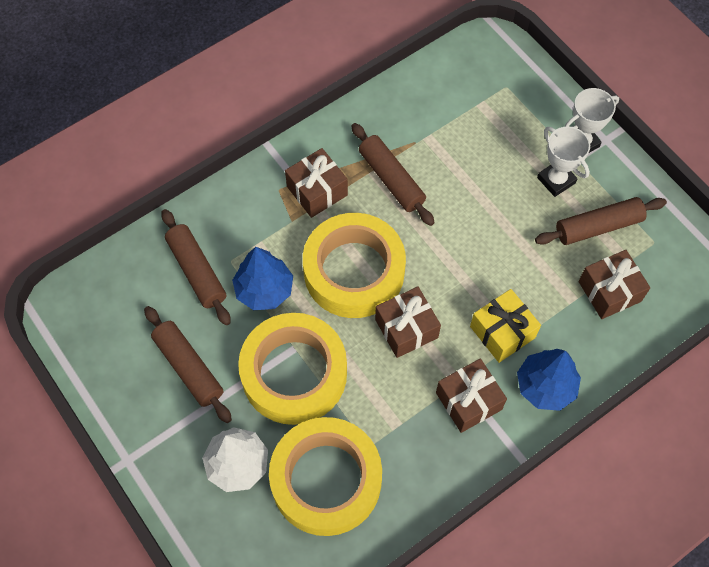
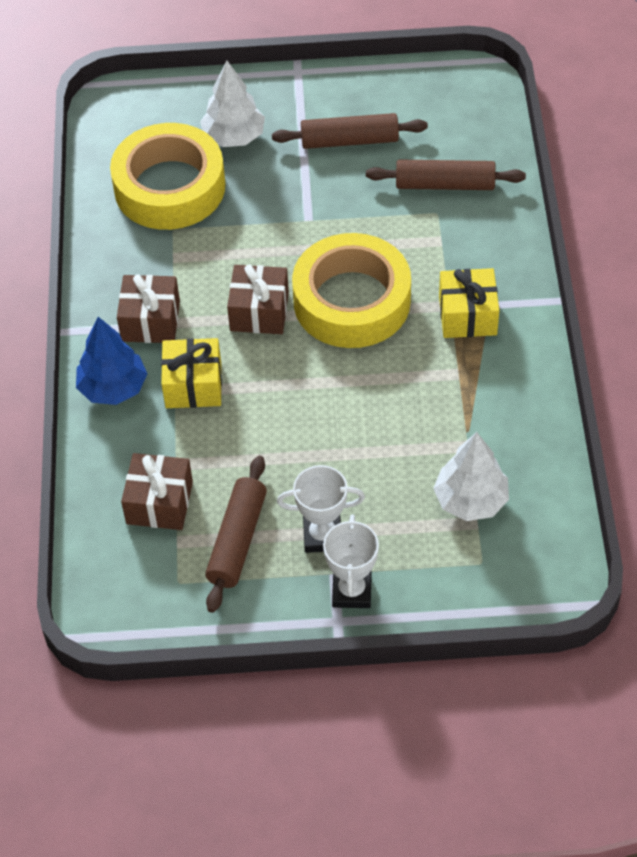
camera: 125 degrees right, 10 degrees down
blue tree [232,247,293,310] -> none
yellow tape [238,313,347,425] -> none
brown gift [285,148,348,218] -> yellow gift [439,268,499,338]
brown rolling pin [351,123,435,226] -> none
none -> white tree [433,432,509,521]

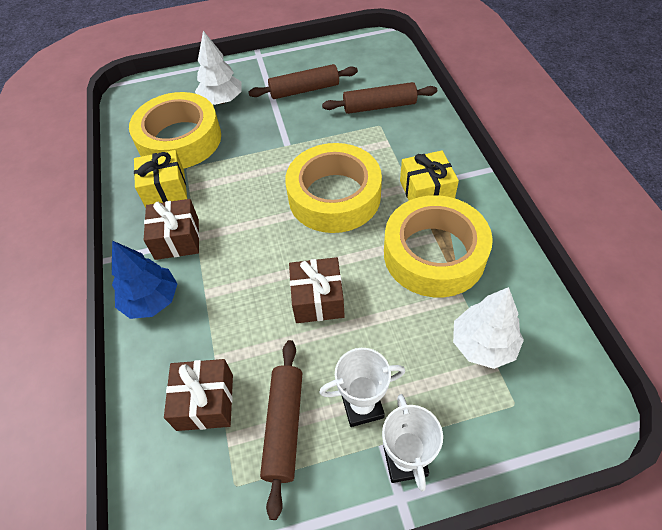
camera: 10 degrees left, 0 degrees up
yellow gift [161,338,222,408] -> yellow gift moved to [134,150,187,208]
brown gift [227,265,289,334] -> brown gift moved to [289,257,345,323]
none -> yellow tape [384,195,493,297]

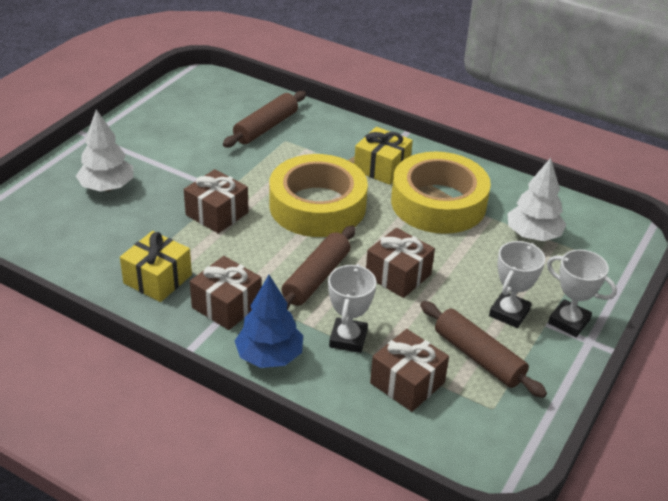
camera: 50 degrees left, 15 degrees down
yellow tape [129,92,221,169] -> none
brown rolling pin [249,64,358,99] -> brown rolling pin moved to [281,225,356,310]
none -> brown gift [184,169,249,234]
none -> white trophy [328,264,377,353]

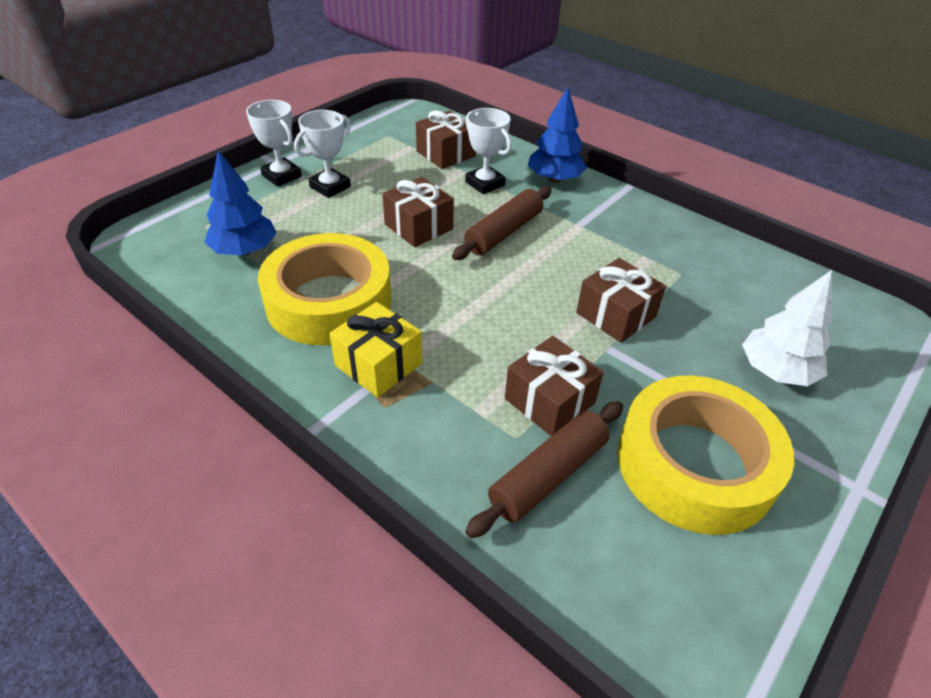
camera: 170 degrees left, 5 degrees up
yellow gift [120,231,192,302] -> none
brown gift [190,256,262,330] -> brown gift moved to [505,336,604,436]
yellow tape [269,154,368,237] -> yellow tape moved to [618,376,794,535]
white trophy [328,264,377,353] -> white trophy turned 60 degrees counterclockwise [465,108,512,194]
brown rolling pin [420,301,547,398] -> none
white tree [507,158,567,241] -> blue tree [204,150,277,256]

